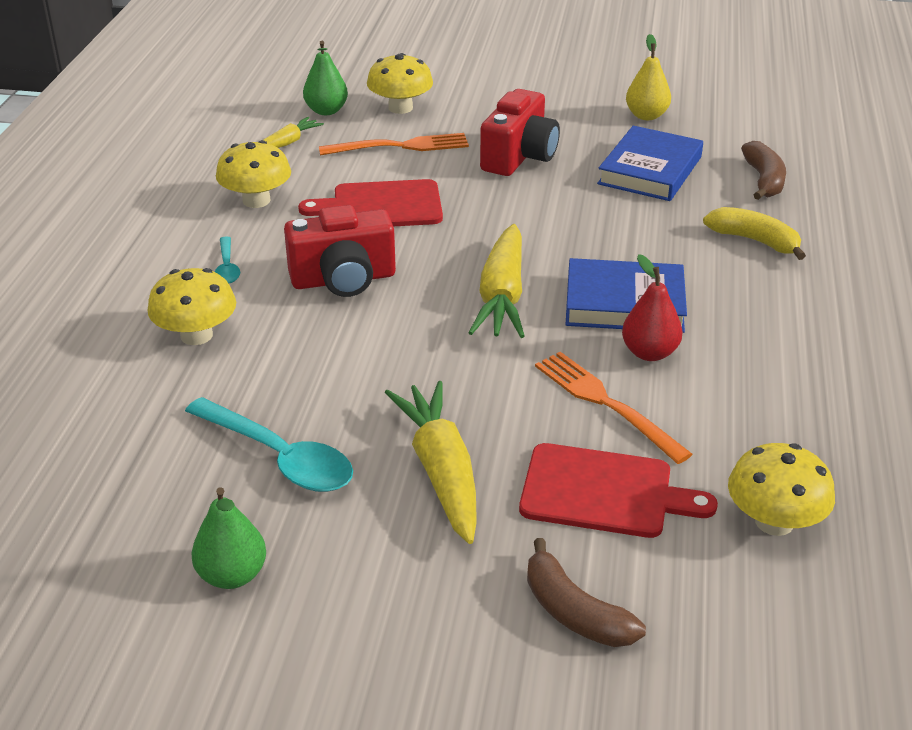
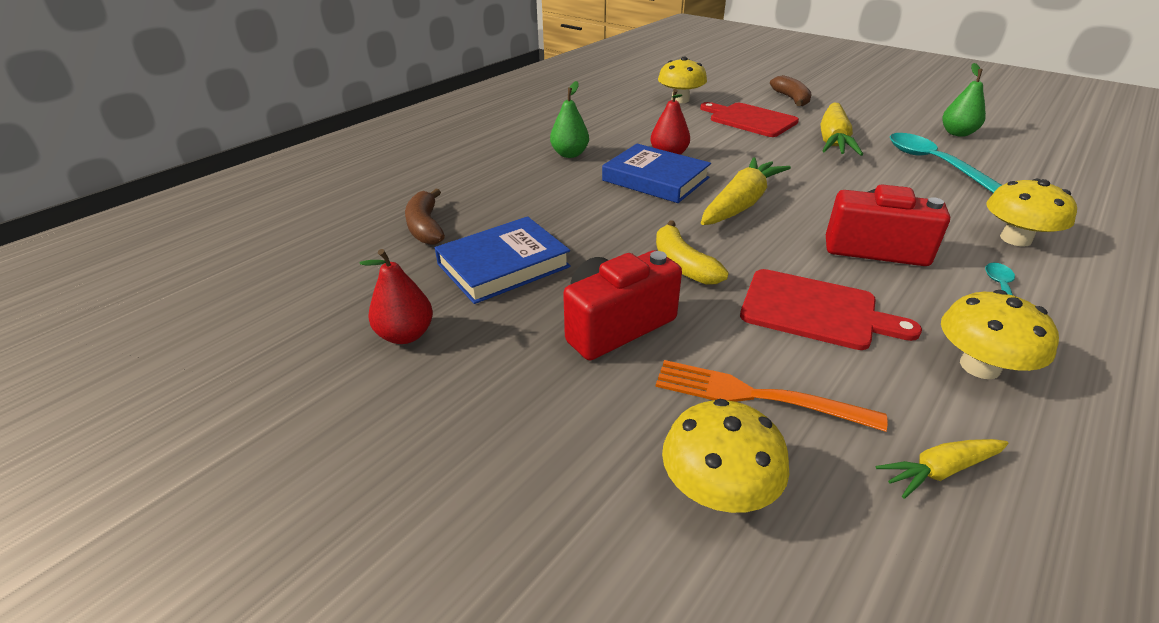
camera: 150 degrees left, 0 degrees up
green pear [303,41,348,115] -> green pear moved to [550,81,589,158]
orange fork [535,352,693,464] -> none
yellow pear [626,34,671,120] -> red pear [359,249,433,344]
yellow banana [703,207,806,260] -> yellow banana moved to [656,220,729,285]
brown banana [741,141,786,200] -> brown banana turned 45 degrees counterclockwise [405,189,445,245]

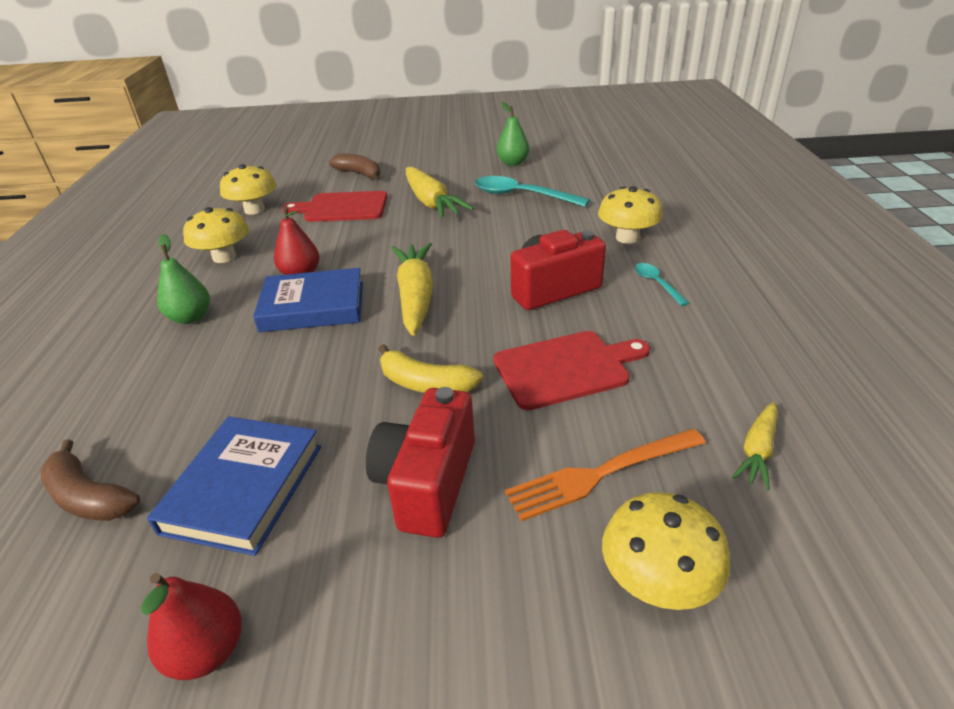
camera: 40 degrees left, 0 degrees up
yellow mushroom [941,290,1059,379] -> yellow mushroom moved to [183,207,249,263]

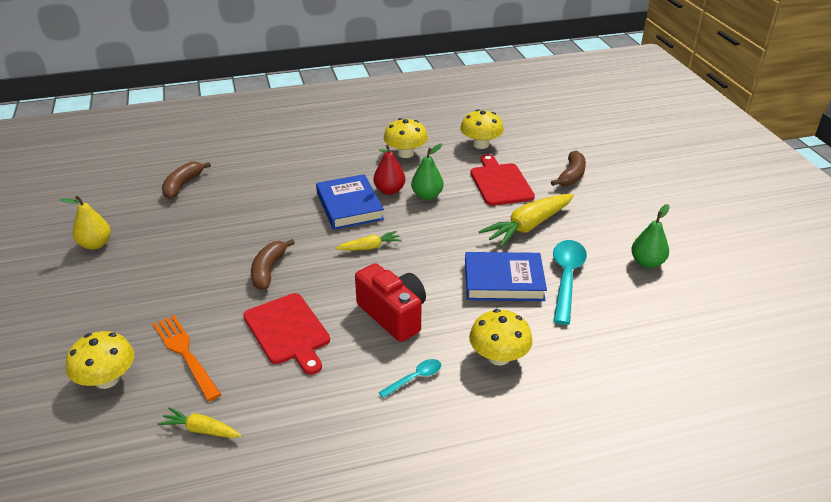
camera: 75 degrees right, 0 degrees up
red pear [141,573,242,680] -> yellow pear [60,195,111,250]
blue book [147,416,321,556] -> blue book moved to [465,252,547,301]
green pear [157,234,210,324] -> green pear moved to [411,144,444,200]
red camera [366,387,475,538] -> none
yellow banana [379,344,483,393] -> brown banana [251,239,295,290]
yellow carrot [391,243,433,336] -> yellow carrot [335,231,402,251], size x0.53

